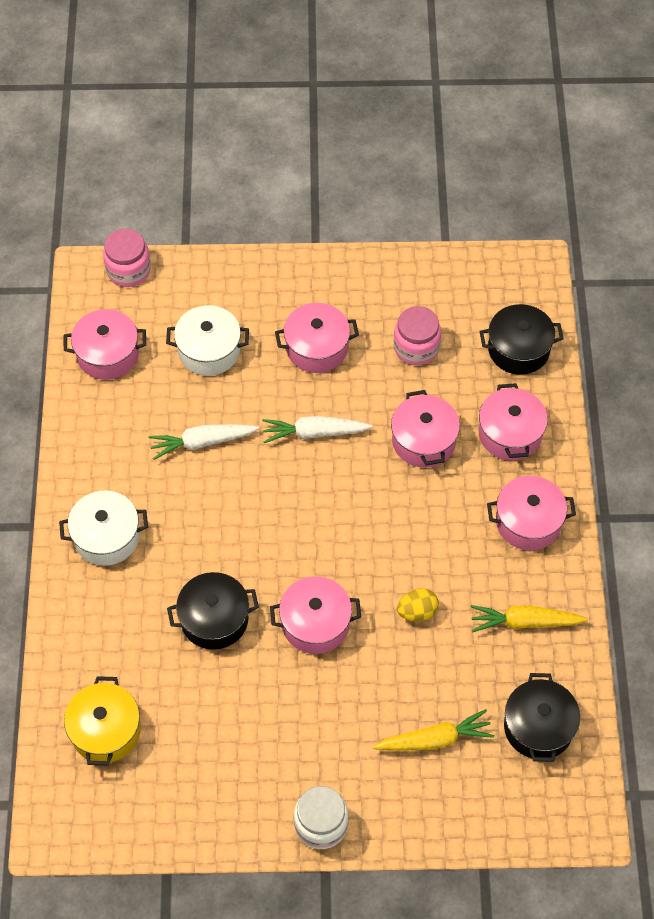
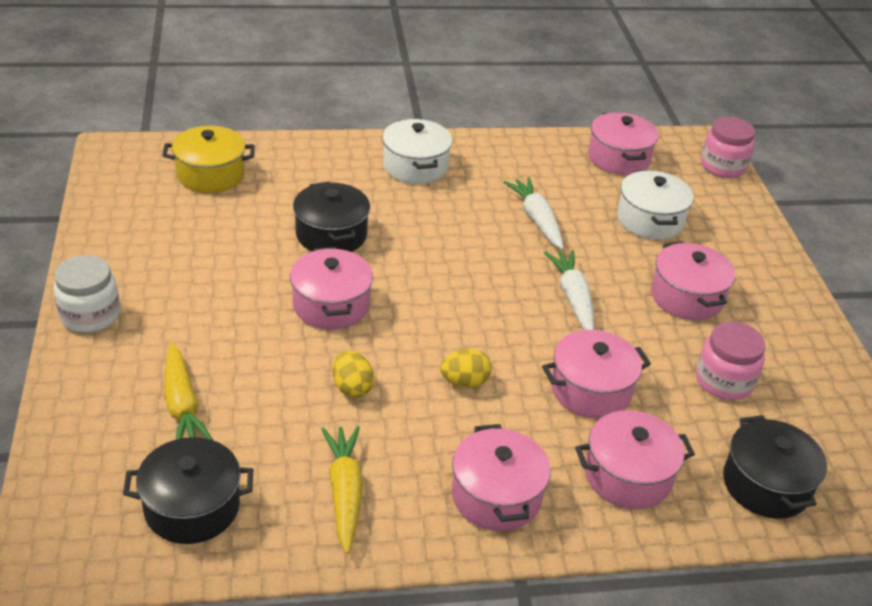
camera: 80 degrees right, 20 degrees down
none -> yellow egg [440,349,492,388]

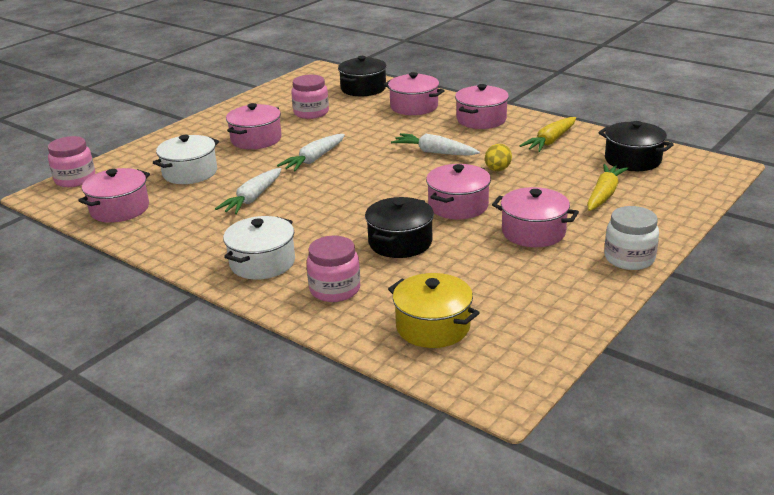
camera: 130 degrees left, 10 degrees down
yellow egg [440,349,492,388] -> white carrot [391,133,480,156]
pink pot [542,330,651,419] -> pink pot moved to [492,187,579,247]
none -> pink jar [307,236,360,302]

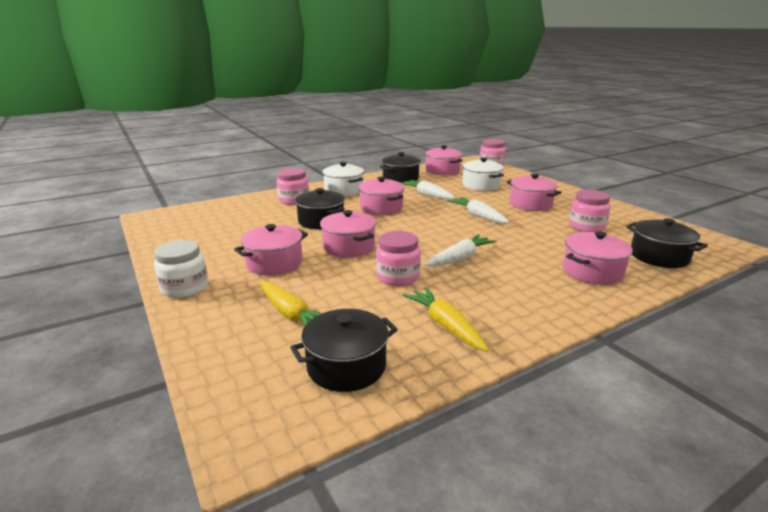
camera: 110 degrees right, 5 degrees down
yellow pot [388,273,480,348] -> none
pink pot [455,84,509,129] -> pink pot moved to [358,177,405,215]
yellow egg [485,144,512,171] -> pink jar [376,231,421,286]
none -> black pot [380,152,421,183]

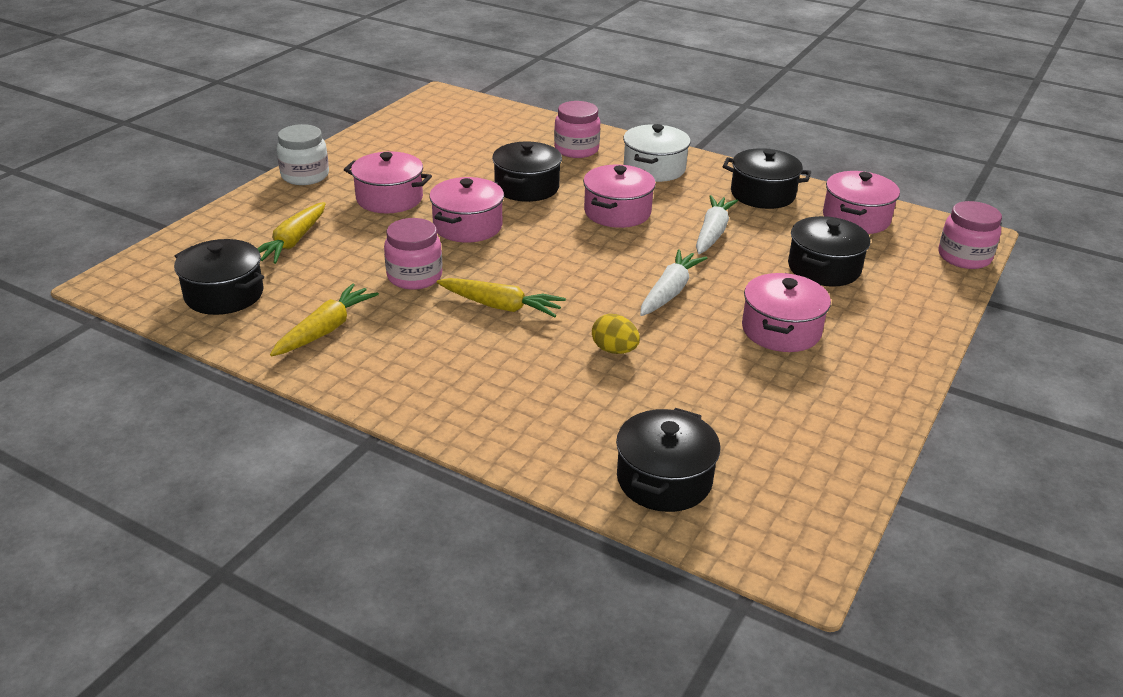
camera: 60 degrees right, 10 degrees up
white carrot [426,234,497,266] -> yellow carrot [437,278,566,317]
white pot [462,157,504,191] -> black pot [788,216,870,287]
pink pot [563,231,633,285] -> none
pink jar [569,189,610,232] -> none
none -> yellow egg [592,314,640,354]

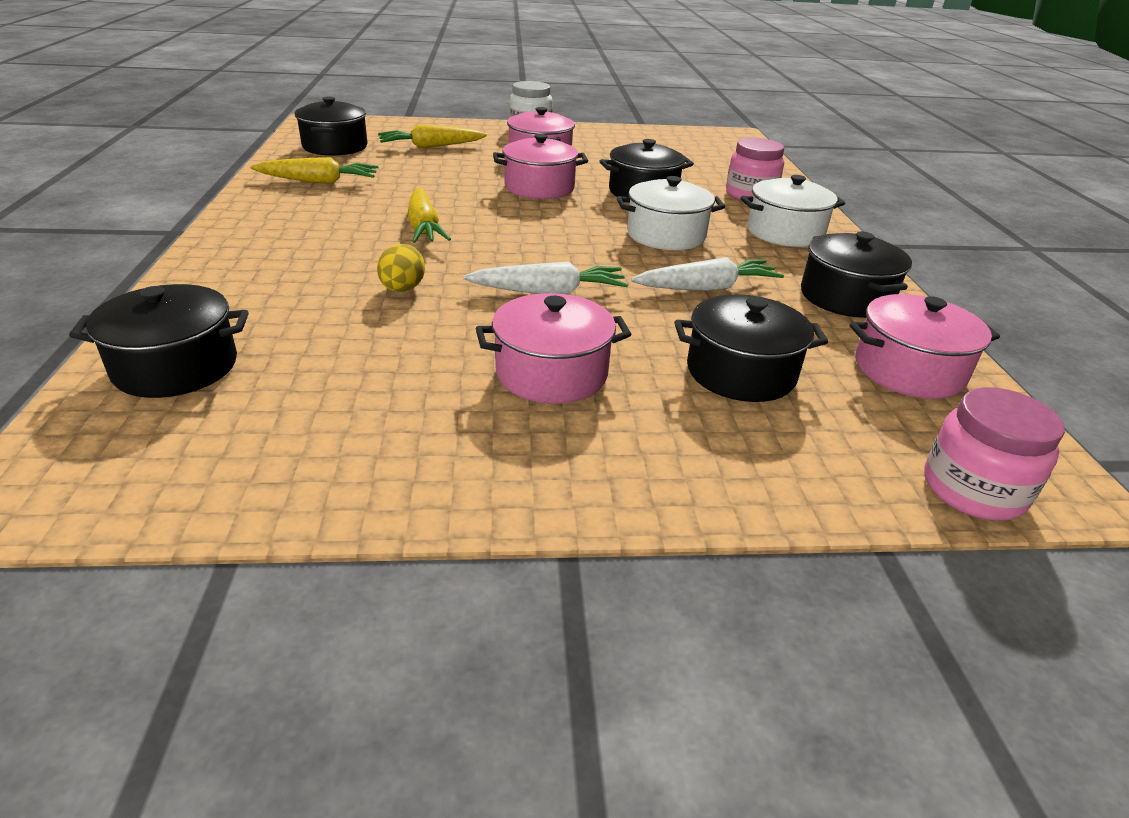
camera: 55 degrees right, 0 degrees up
pink jar [384,218,442,290] -> none
pink pot [583,165,656,228] -> white pot [617,176,725,250]

